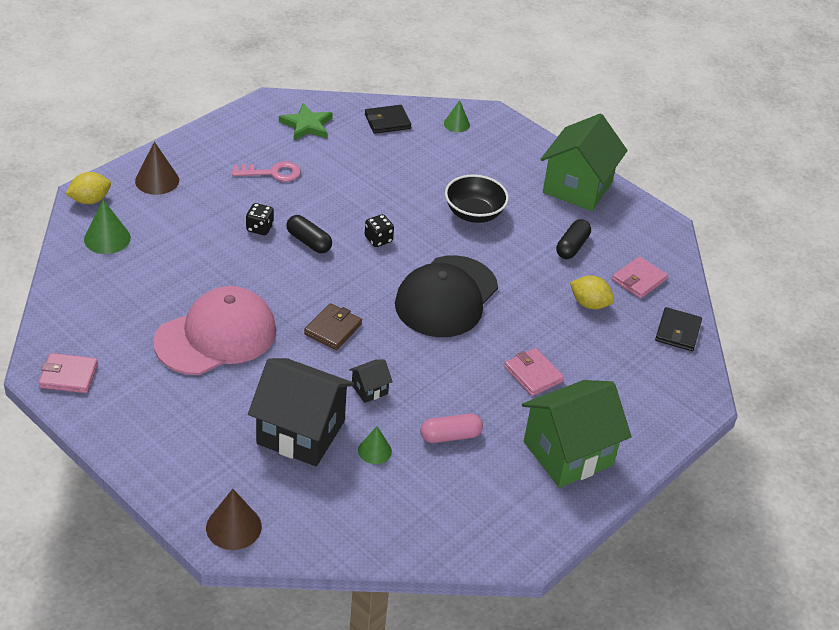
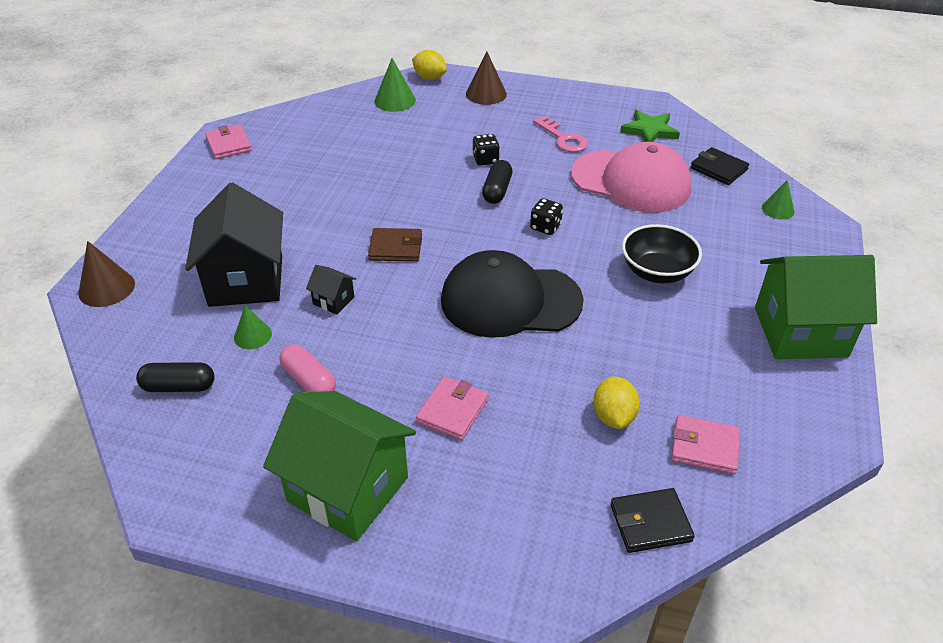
camera: 65 degrees right, 0 degrees up
pink cap [153,286,276,375] -> pink cap moved to [571,142,692,213]
black capsule [556,219,591,259] -> black capsule moved to [136,362,215,392]

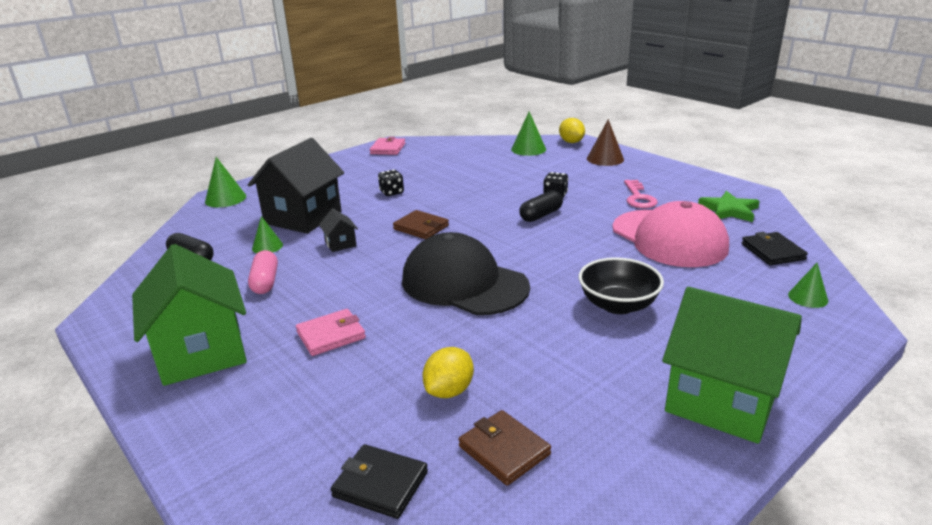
camera: 35 degrees right, 15 degrees down
brown cone [78,241,135,307] -> green cone [205,157,246,207]
black dice [530,198,563,235] -> black dice moved to [378,170,404,196]
pink wallet [671,415,740,474] -> brown wallet [458,410,551,486]

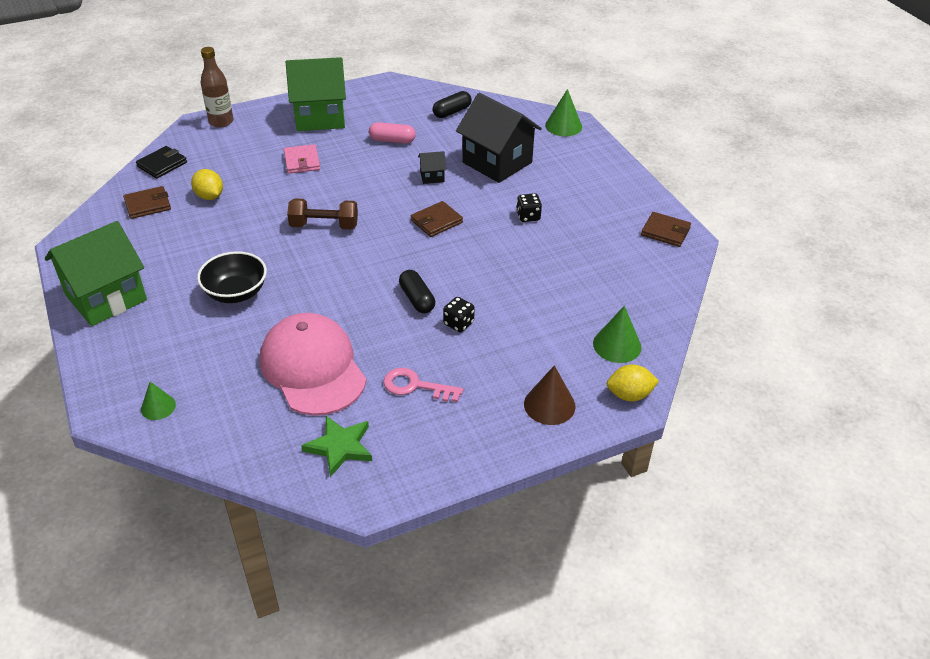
camera: 105 degrees right, 15 degrees up
green cone [252,216,283,253] -> none
pink wallet [370,137,405,155] -> brown wallet [641,212,691,247]
black cap [402,232,530,315] -> brown dumbbell [287,199,358,230]
pink cap [612,201,729,267] -> pink cap turned 75 degrees clockwise [260,313,367,416]
black wallet [742,232,808,265] -> none
none -> brown bottle [200,47,233,128]

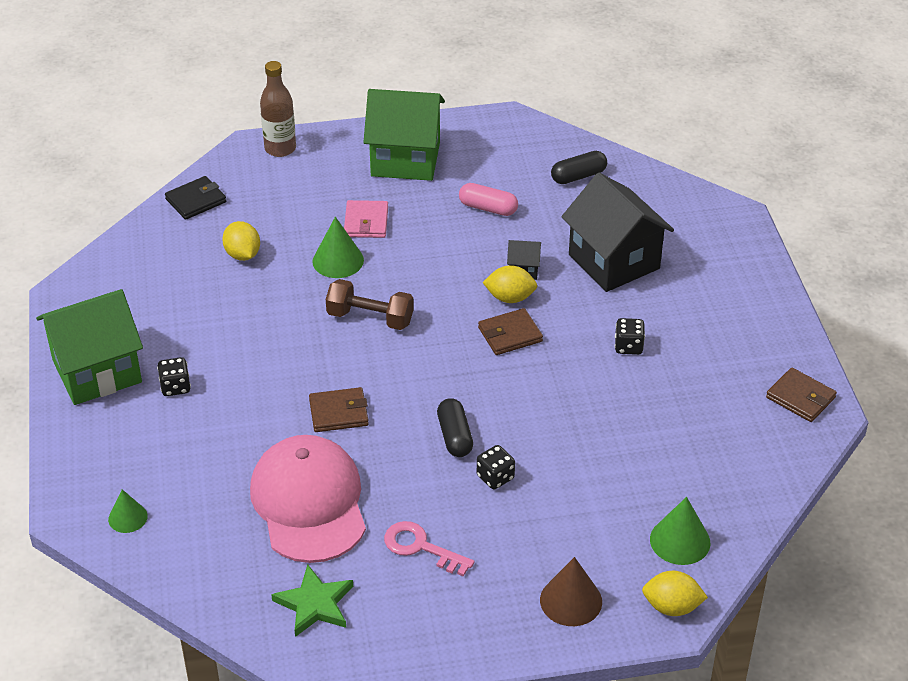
camera: 15 degrees right, 0 degrees up
brown wallet [123,186,171,219] -> brown wallet moved to [309,387,369,432]
black bowl [197,251,267,303] -> none
green cone [545,89,582,136] -> green cone moved to [312,217,364,278]
none -> black dice [157,357,191,396]
none -> yellow lemon [482,265,537,303]

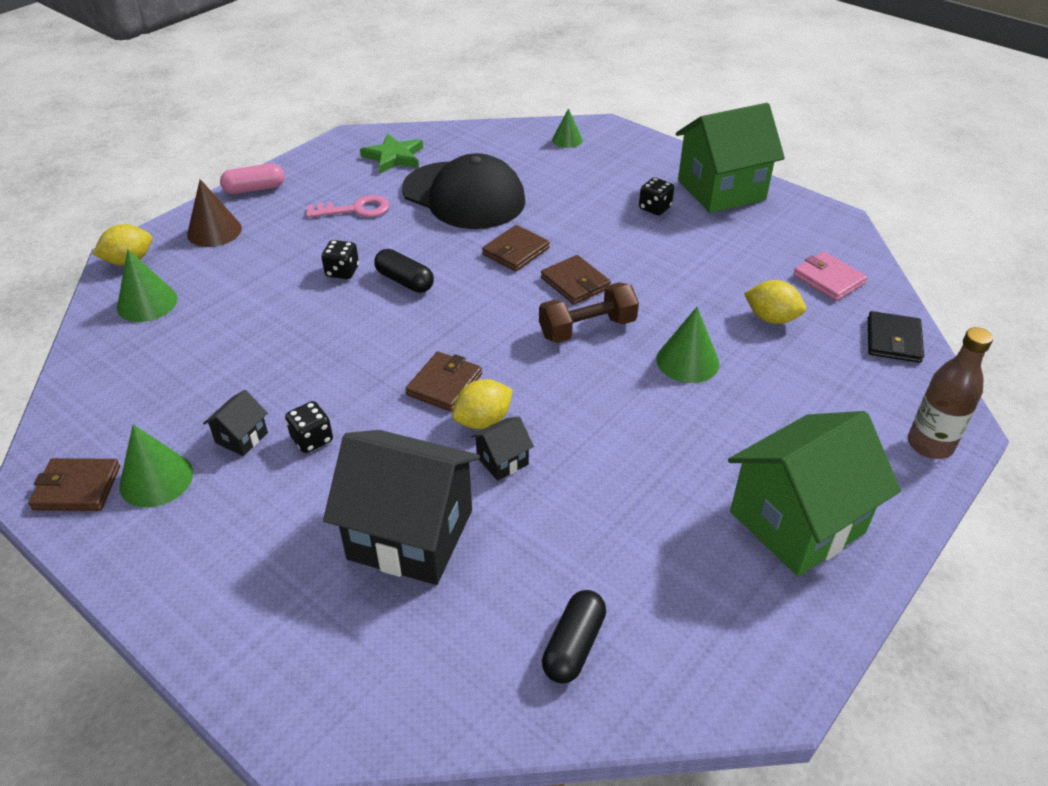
camera: 140 degrees right, 0 degrees up
green house [36,289,143,405] -> green house turned 45 degrees clockwise [676,103,785,213]
pink cap [250,435,366,563] -> black cap [402,153,525,229]
pink wallet [344,200,388,238] -> pink wallet moved to [793,252,867,301]
pink capsule [459,183,518,216] -> pink capsule moved to [220,163,285,194]
none -> green cone [119,424,193,508]
none -> black house [203,390,268,456]
none -> brown wallet [541,255,611,305]

